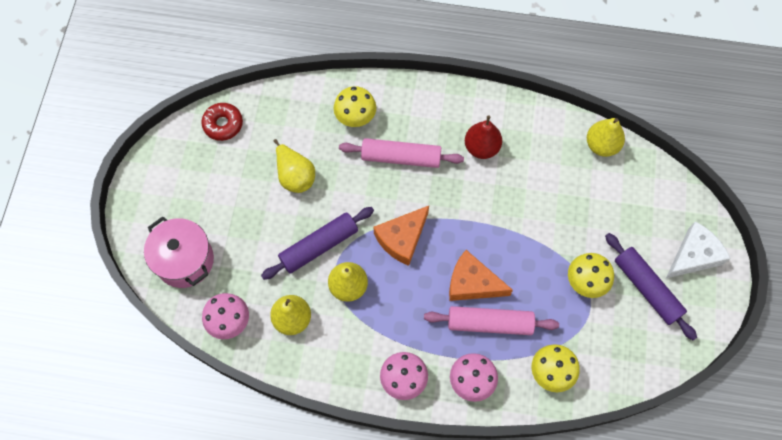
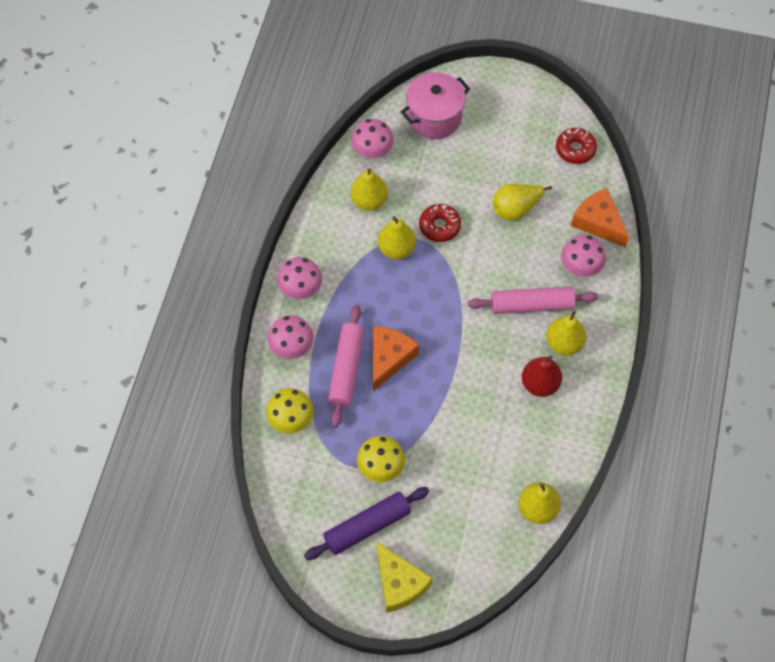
camera: 95 degrees right, 5 degrees down
purple rolling pin [261,207,374,280] -> red donut [419,204,461,242]
yellow mushroom [334,86,376,127] -> pink mushroom [561,235,606,277]
pink rolling pin [339,138,464,168] -> pink rolling pin turned 75 degrees clockwise [468,287,598,314]
orange cheese [374,206,429,266] -> orange cheese moved to [571,188,629,247]
white cheese [666,221,731,278] -> yellow cheese [377,542,433,612]
none -> yellow pear [546,311,587,356]

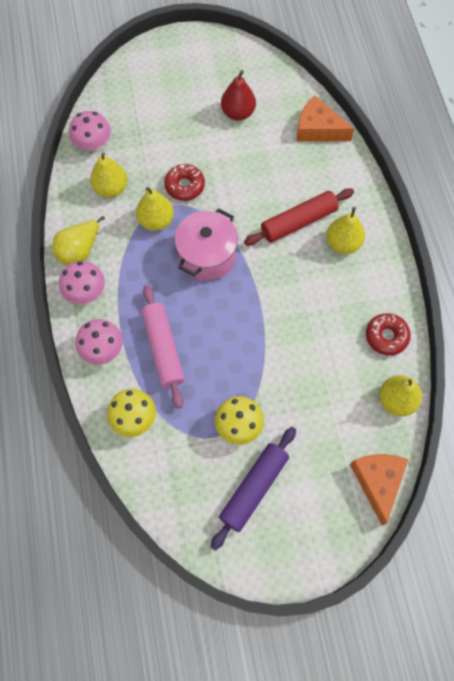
camera: 25 degrees left, 5 degrees up
orange cheese [373,326,419,391] -> orange cheese moved to [350,454,408,525]
yellow cheese [377,542,433,612] -> none
pink pot [401,72,470,139] -> pink pot moved to [175,208,238,281]
pink rolling pin [468,287,598,314] -> red rolling pin [244,188,354,245]
yellow pear [493,184,552,221] -> yellow pear moved to [52,216,105,266]
red pear [522,355,562,397] -> red pear moved to [221,70,256,121]
red donut [556,128,597,164] -> red donut moved to [366,313,411,356]
pink mushroom [561,235,606,277] -> none

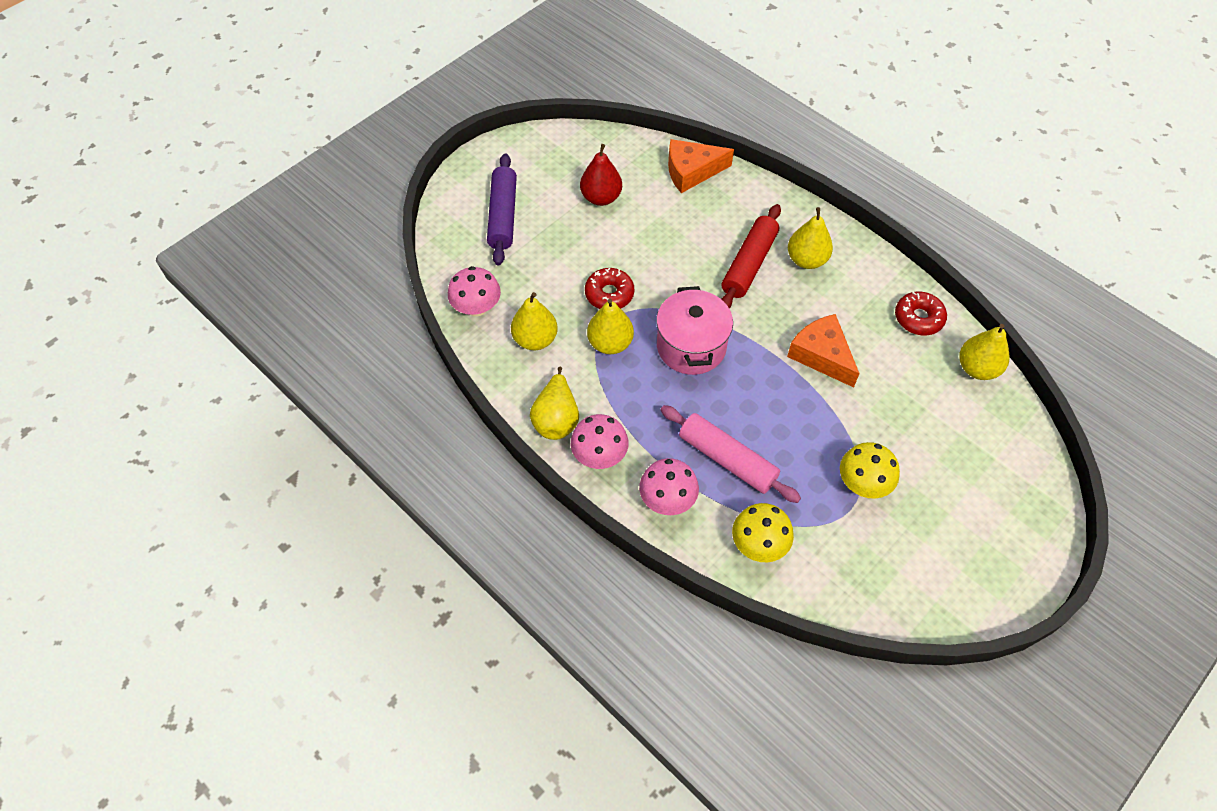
camera: 35 degrees left, 10 degrees down
purple rolling pin [211,427,296,550] -> purple rolling pin moved to [487,153,517,266]
orange cheese [350,454,408,525] -> orange cheese moved to [787,314,860,387]

